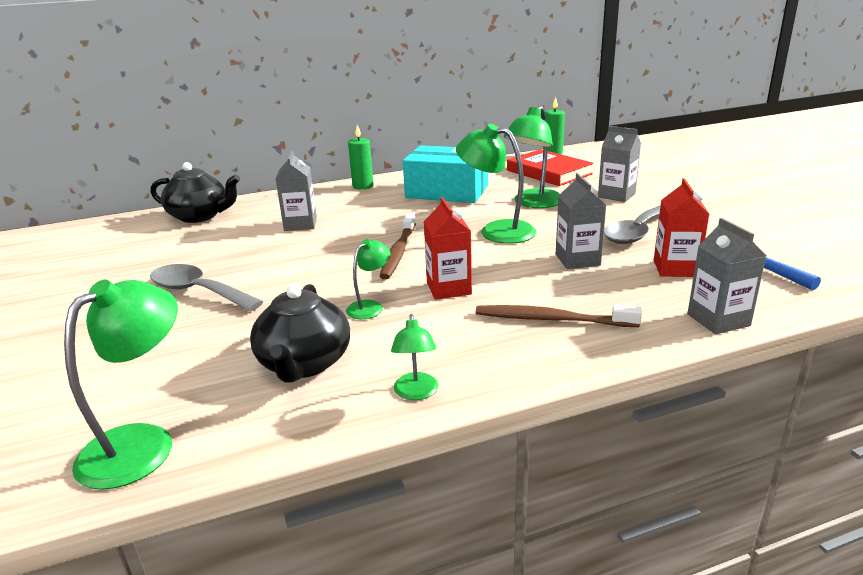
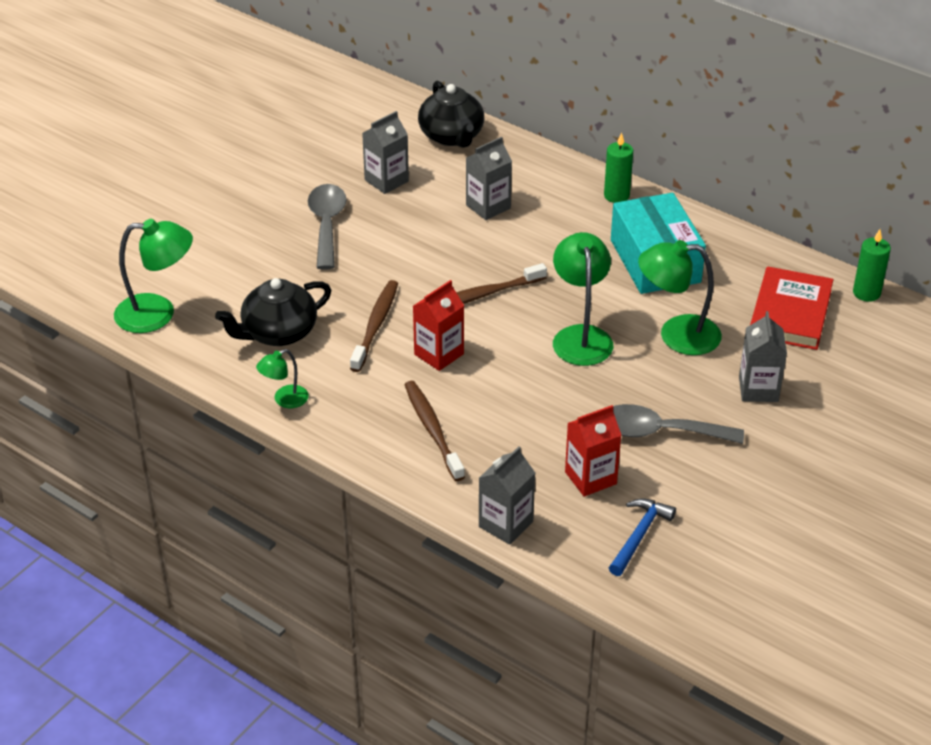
camera: 55 degrees right, 15 degrees up
green lamp [346,239,390,319] -> brown toothbrush [350,280,398,372]
grey carton [556,173,606,269] -> grey carton moved to [362,111,409,194]

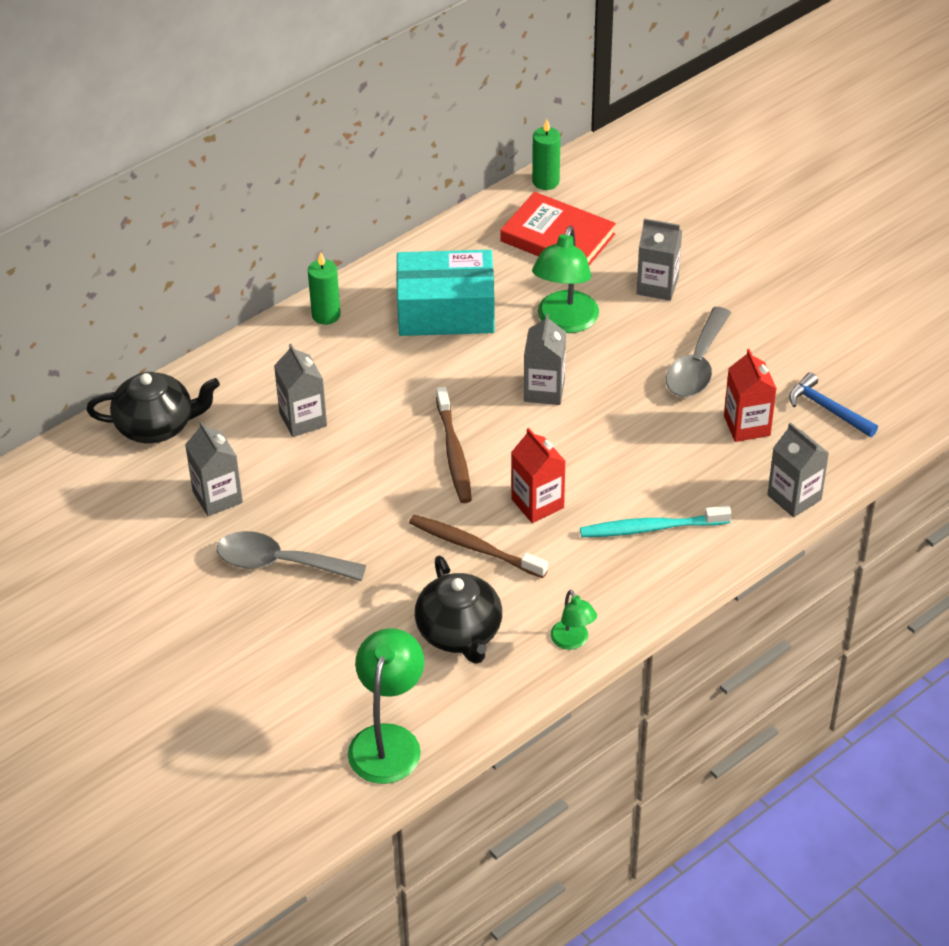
camera: 75 degrees left, 5 degrees up
brown toothbrush [405,381,465,481] -> turquoise toothbrush [580,506,732,537]
green lamp [553,232,613,366] -> grey carton [524,314,566,405]

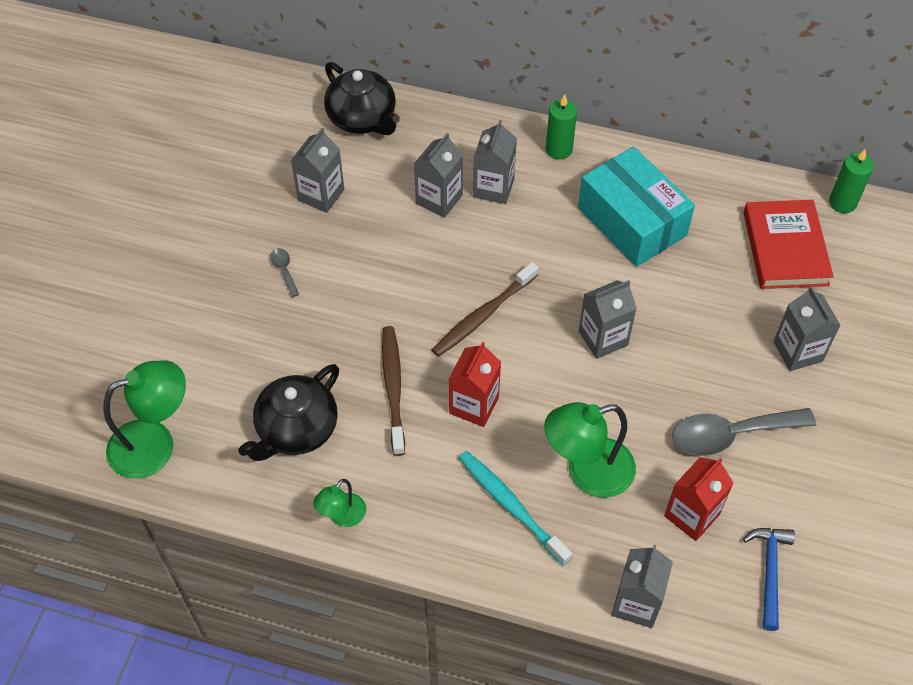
camera: 55 degrees right, 10 degrees up
grey spoon [216,531,366,581] -> grey spoon [270,248,299,297], size x0.44
green lamp [532,226,599,333] -> green lamp moved to [544,402,636,498]
none -> grey carton [473,120,517,204]

